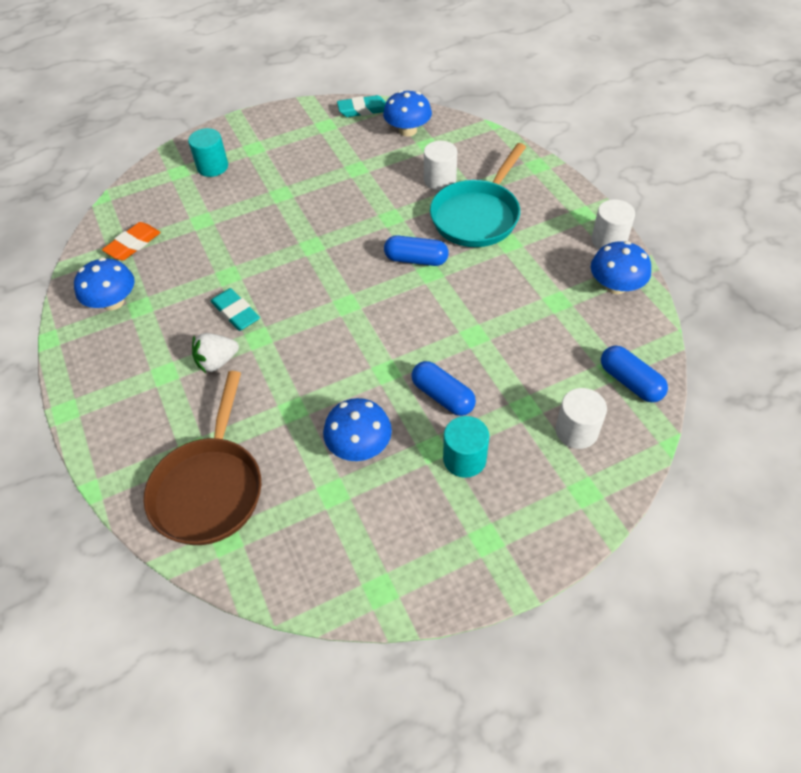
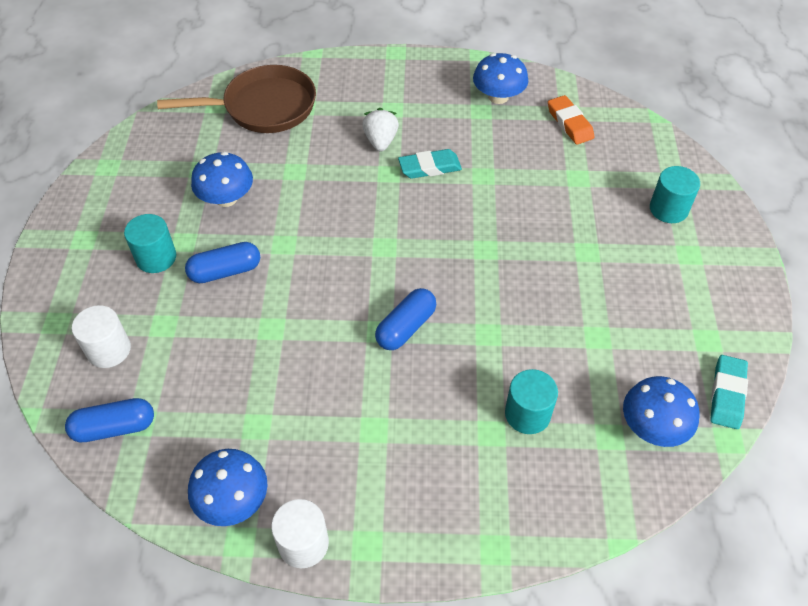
camera: 115 degrees right, 0 degrees up
brown pan [144,371,261,545] -> brown pan turned 135 degrees clockwise [157,65,316,133]
white cylinder [424,141,457,191] -> turquoise cylinder [505,369,558,434]
turquoise pan [430,143,526,247] -> none

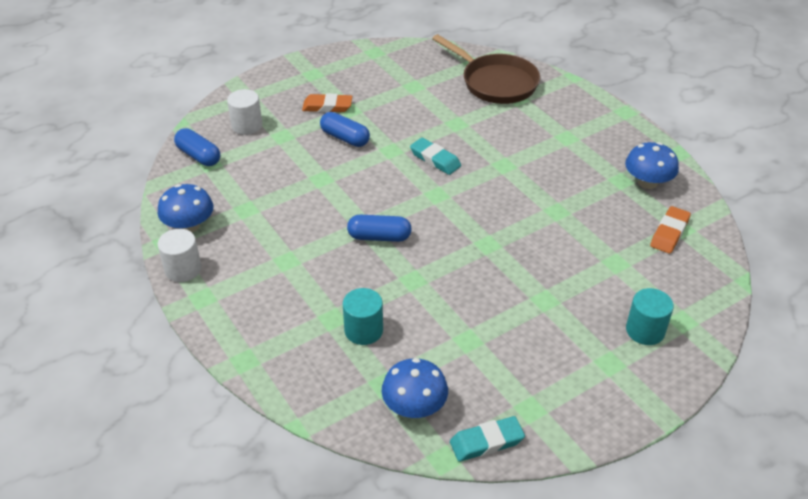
camera: 55 degrees right, 10 degrees down
turquoise cylinder [124,214,176,273] -> orange eraser [302,93,352,113]
blue mushroom [191,152,253,207] -> none
white strawberry [362,108,399,151] -> none
turquoise eraser [398,149,462,179] -> turquoise eraser moved to [410,138,461,175]

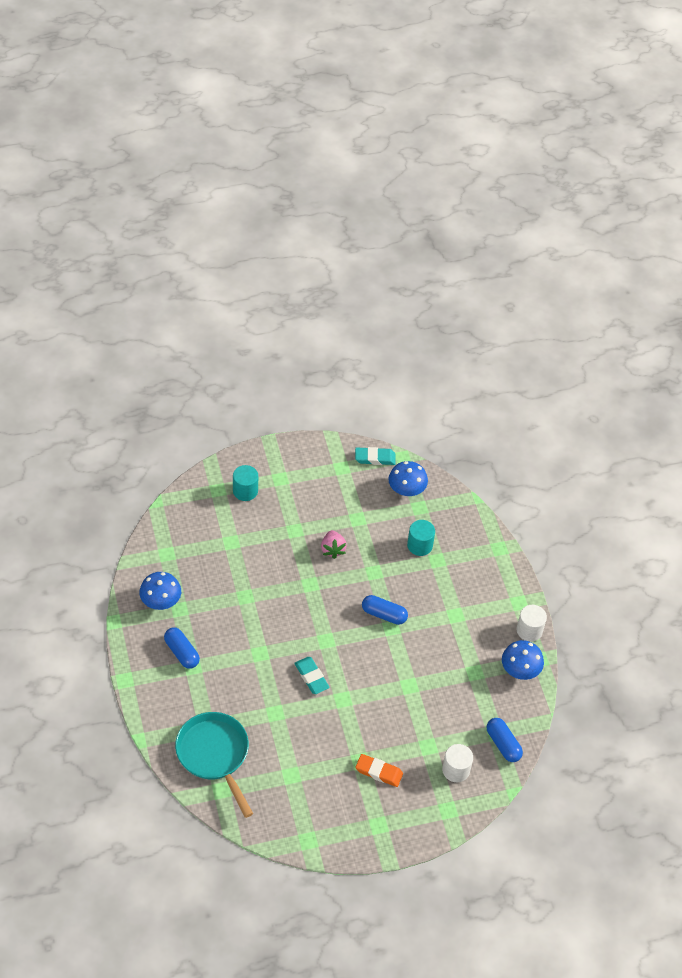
camera: 165 degrees left, 10 degrees up
blue capsule [320,112,370,147] -> blue capsule moved to [164,627,200,669]
brown pan [432,34,540,104] -> turquoise pan [175,712,253,818]
orange eraser [650,206,691,254] -> none
none -> pink strawberry [321,530,347,559]

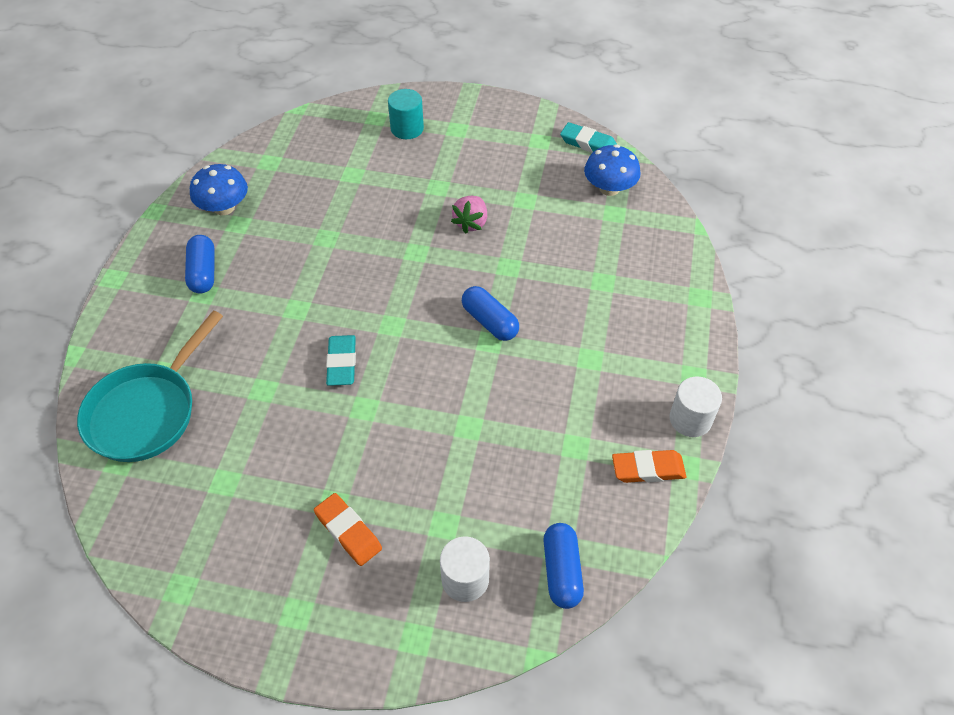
camera: 30 degrees right, 0 degrees up
turquoise pan [175,712,253,818] -> turquoise pan turned 150 degrees counterclockwise [77,311,223,462]
turquoise cylinder [407,520,435,556] -> none
blue mushroom [502,640,544,680] -> orange eraser [612,450,686,483]

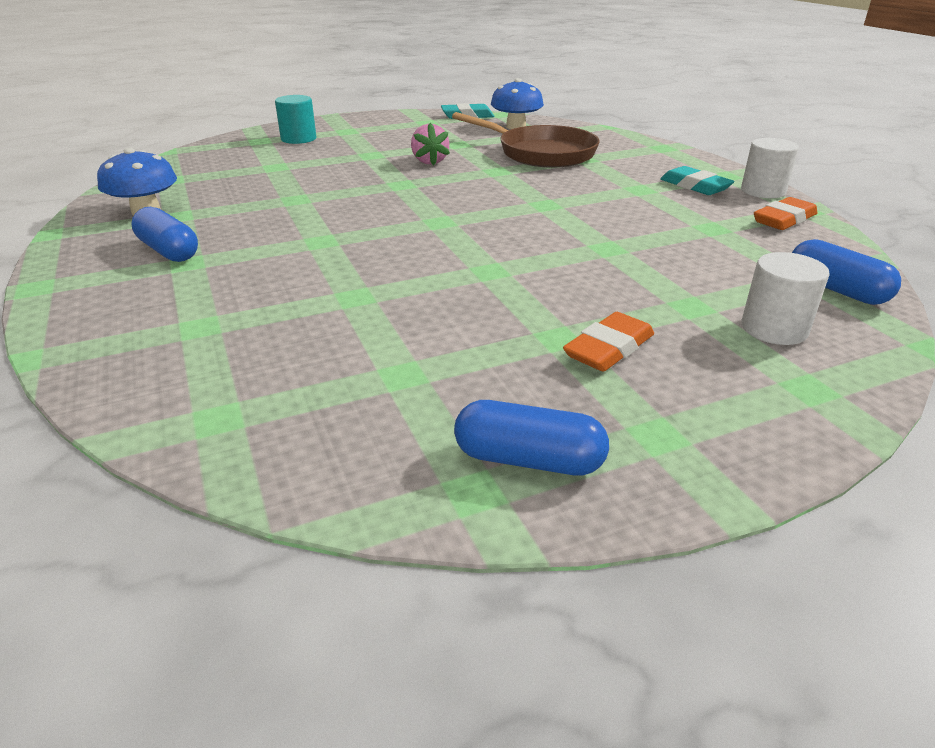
camera: 35 degrees left, 20 degrees down
turquoise pan [77,311,223,462] -> none
orange eraser [314,493,382,566] -> orange eraser turned 60 degrees counterclockwise [563,312,654,372]
turquoise eraser [326,335,356,386] -> turquoise eraser moved to [660,166,735,195]
blue capsule [462,286,519,341] -> blue capsule moved to [454,400,609,475]
none -> brown pan [452,112,600,168]

